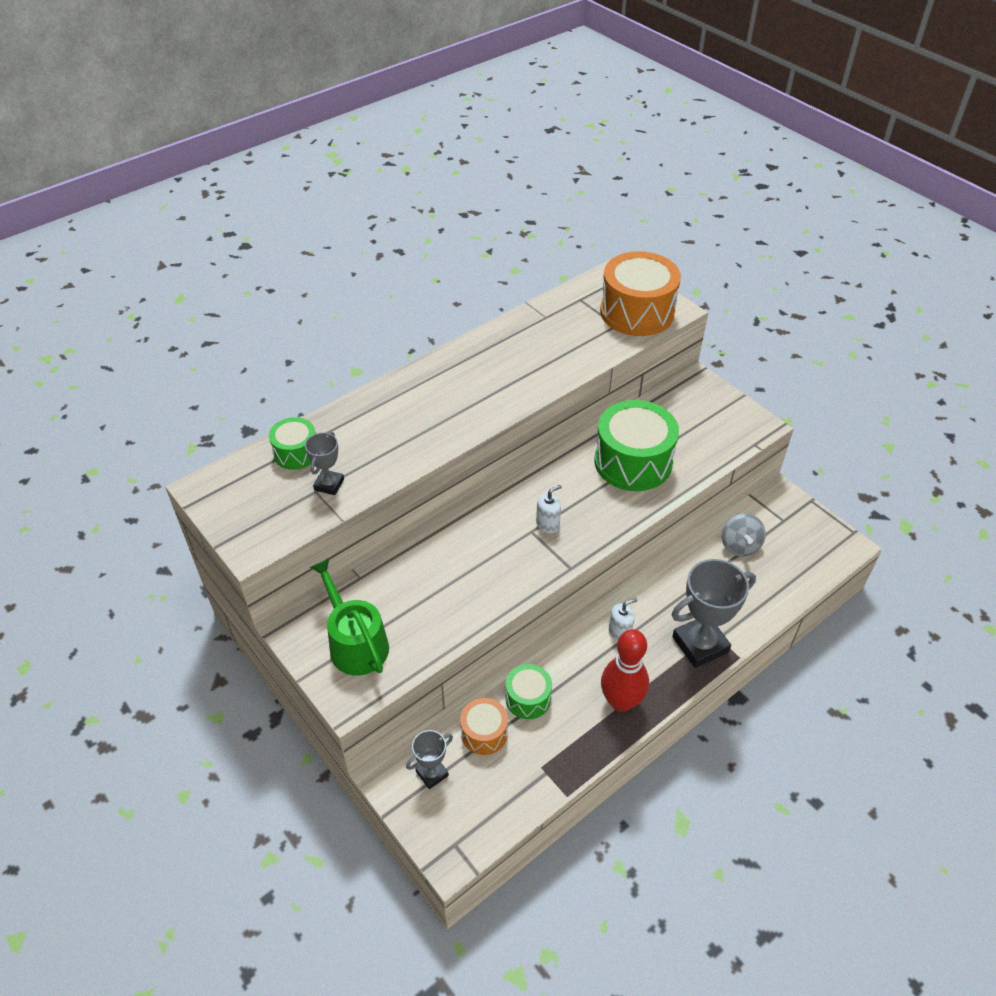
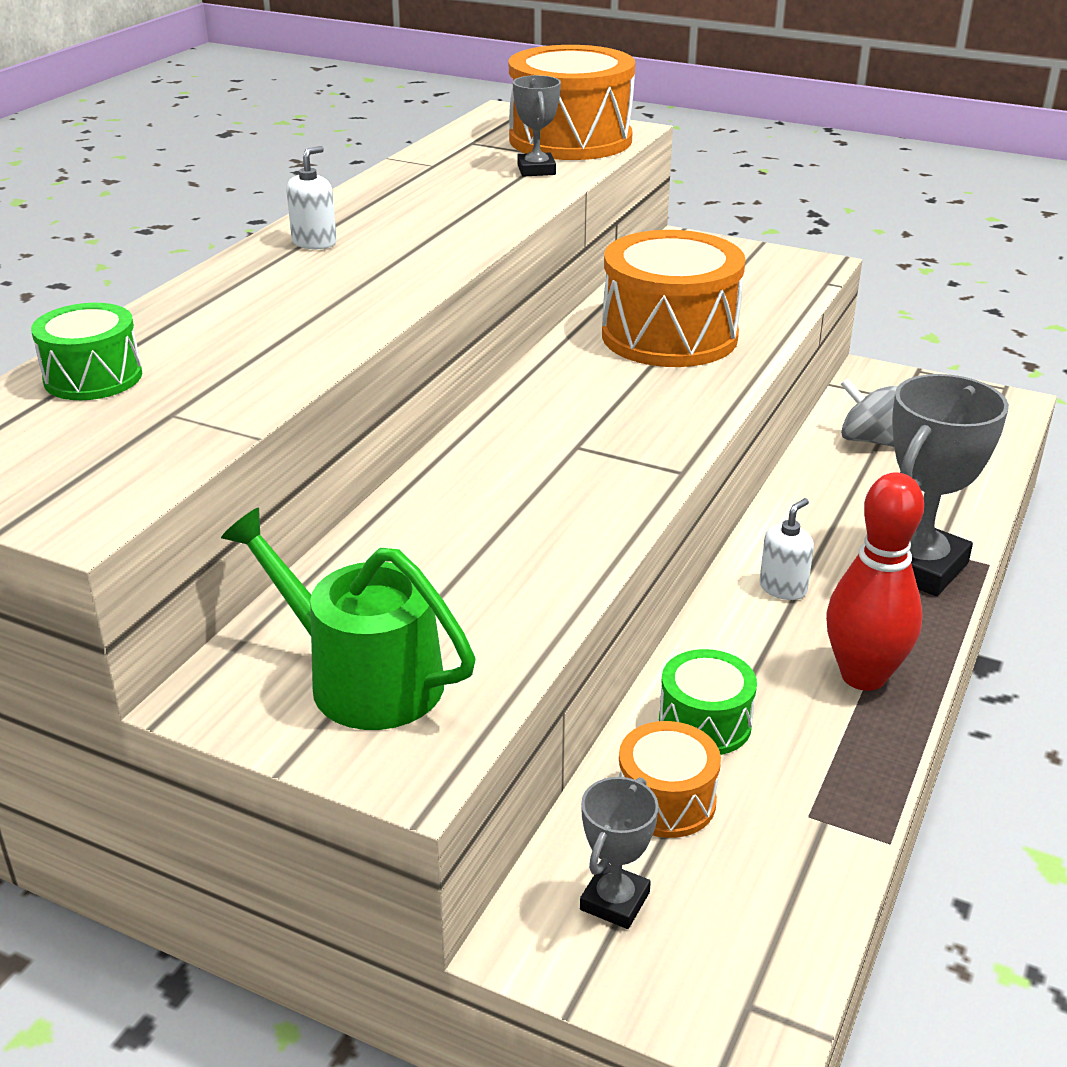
camera: 25 degrees left, 15 degrees down
grey trophy [305,432,344,495] -> grey trophy moved to [513,75,561,176]
white soap dispenser [536,485,562,533] -> white soap dispenser moved to [286,146,337,249]
green drum [594,400,679,491] -> orange drum [602,230,746,367]
grey spinning top [722,513,766,557] -> grey spinning top turned 150 degrees clockwise [841,378,898,447]

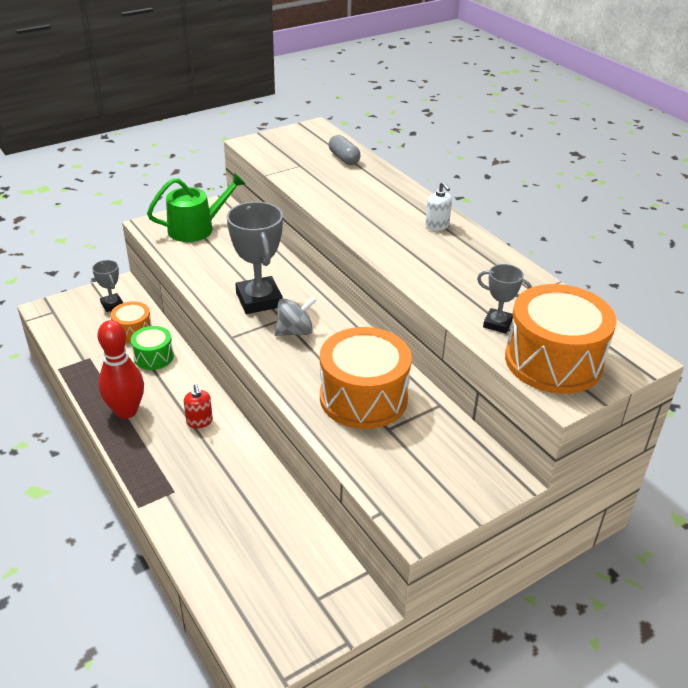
camera: 120 degrees right, 5 degrees up
green drum [31,303,142,400] -> grey capsule [329,135,361,165]
white soap dispenser [760,498,814,600] -> red soap dispenser [184,384,213,428]
grey spinning top [841,378,898,447] -> grey spinning top moved to [274,297,317,336]
grey trophy [892,374,1009,596] -> grey trophy moved to [227,202,283,314]

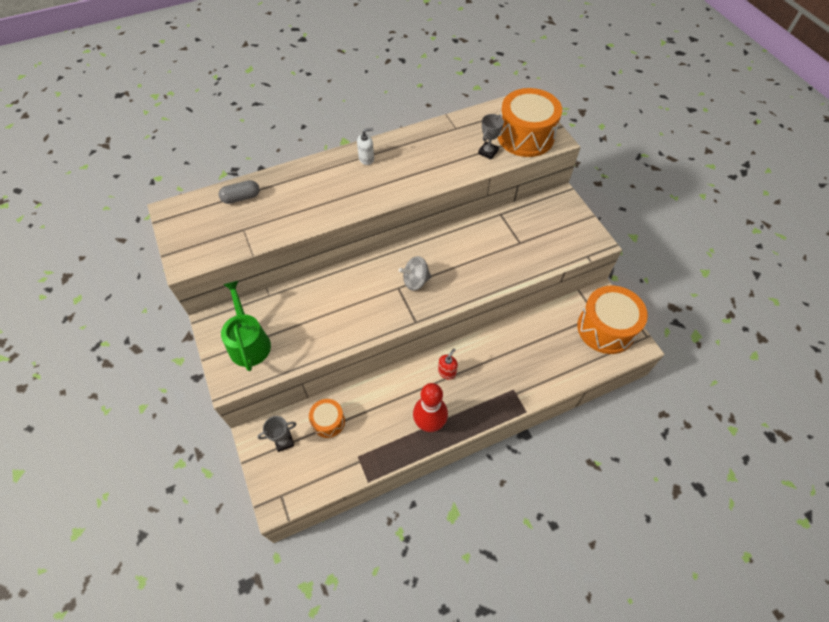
camera: 80 degrees left, 20 degrees up
green drum [131,326,174,370] -> none
red soap dispenser [184,384,213,428] -> red soap dispenser turned 45 degrees counterclockwise [438,349,458,380]
grey trophy [227,202,283,314] -> none
grey spinning top [274,297,317,336] -> grey spinning top turned 90 degrees counterclockwise [399,256,432,291]
orange drum [320,327,412,429] -> orange drum moved to [578,286,648,354]

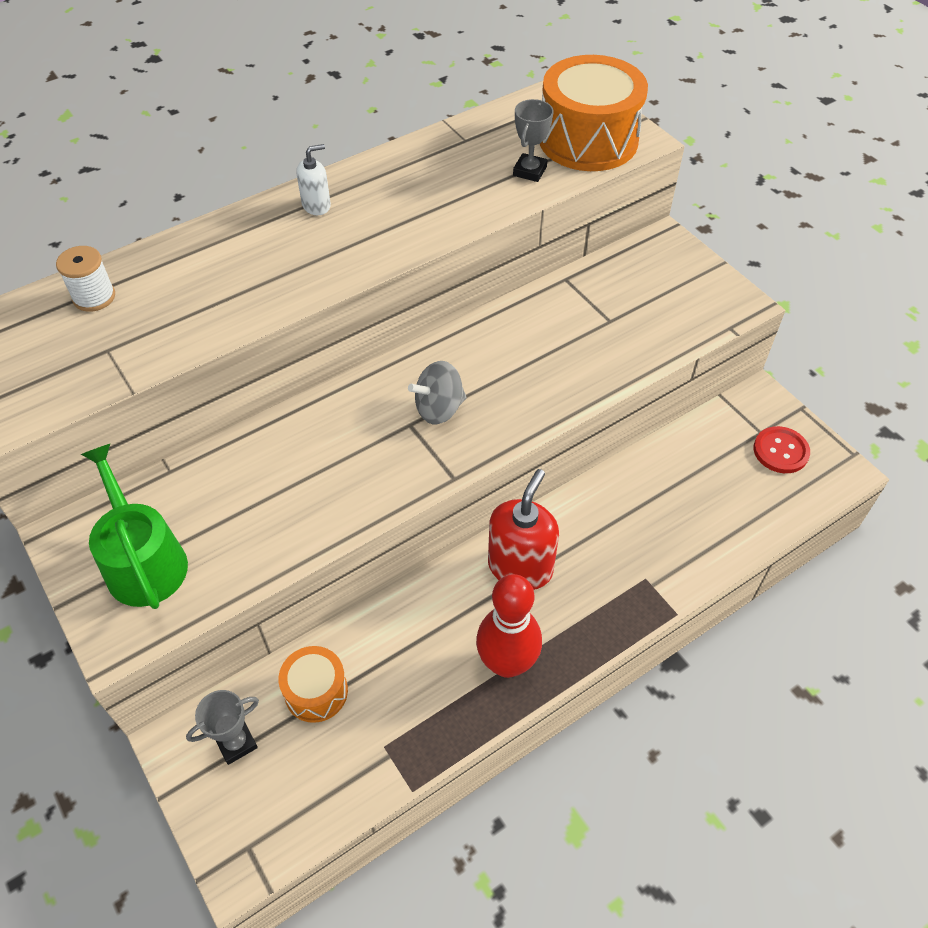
camera: 10 degrees left, 5 degrees down
grey capsule [218,180,260,204] -> white spool [56,246,115,312]
red soap dispenser [438,349,458,380] -> red soap dispenser [488,469,559,590], size x1.87
orange drum [578,286,648,354] -> red button [754,426,810,473]

